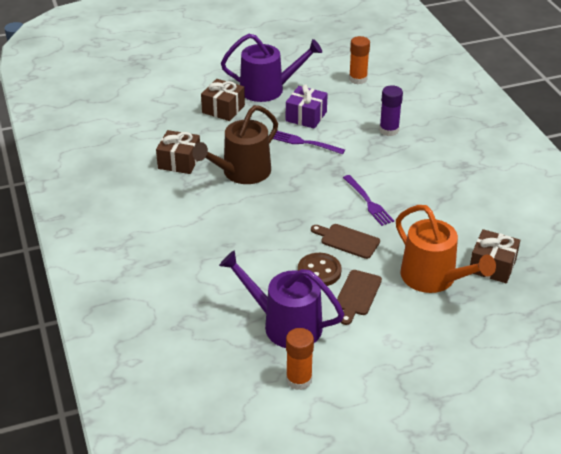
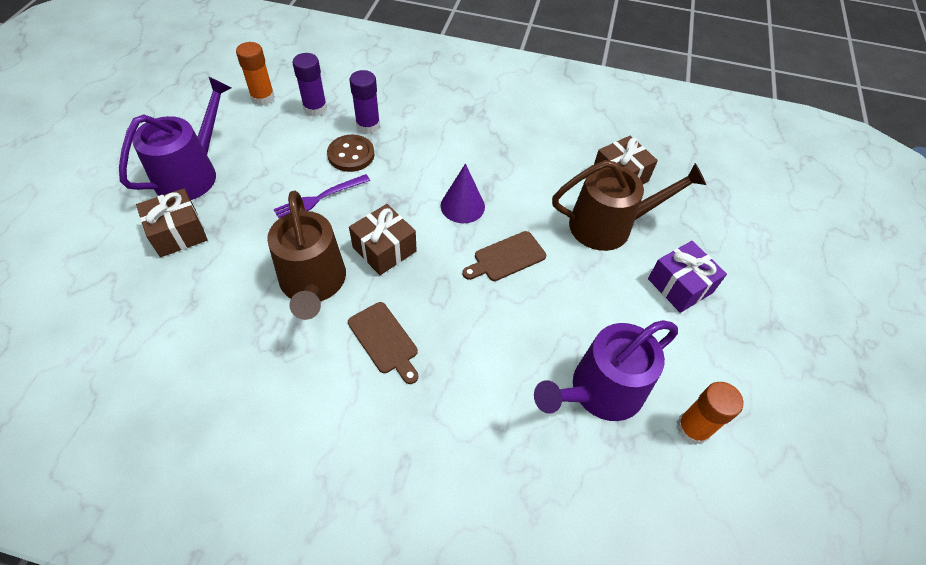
camera: 60 degrees left, 15 degrees up
brown gift [156,130,200,174] -> brown gift moved to [349,204,417,275]
purple gift [286,84,328,129] -> purple gift moved to [648,241,727,313]
brown button [298,253,342,286] -> brown button moved to [327,135,374,172]
brown cutting board [337,270,382,325] -> brown cutting board moved to [348,302,418,384]
purple fork [343,175,394,226] -> purple cone [441,163,485,223]
orange watering can [396,205,496,293] -> brown watering can [552,160,706,251]
none -> purple glue stick [293,53,327,116]

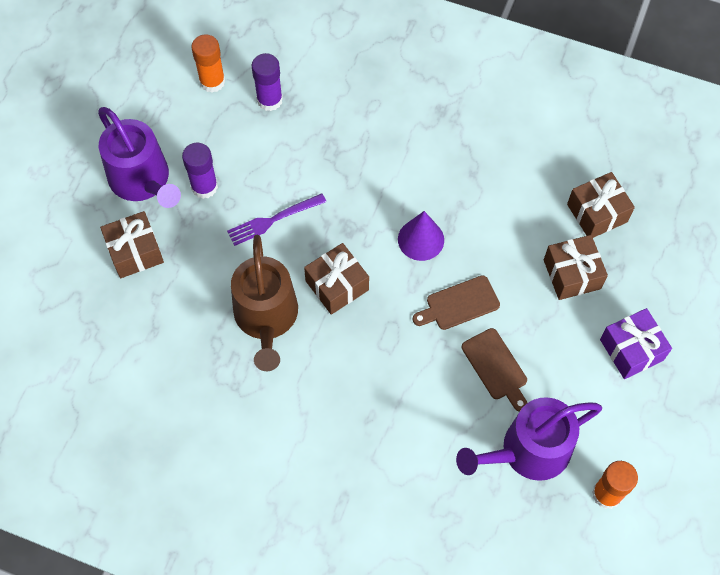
camera: 10 degrees right, 10 degrees up
purple watering can [119,77,232,200] -> purple watering can turned 105 degrees clockwise [98,107,181,208]
brown button [327,135,374,172] -> none
brown cutting board [348,302,418,384] -> brown cutting board moved to [462,328,527,412]
purple glue stick [349,70,380,134] -> purple glue stick moved to [182,143,218,199]
brown watering can [552,160,706,251] -> brown gift [544,235,608,300]

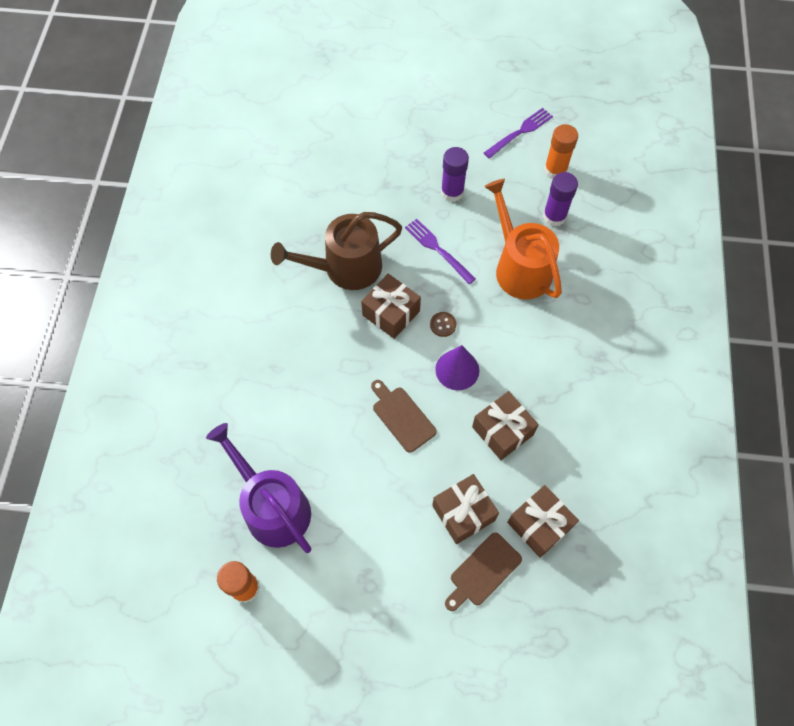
camera: 75 degrees right, 0 degrees up
purple watering can [98,107,181,208] -> none
brown gift [100,211,164,278] -> brown gift moved to [472,391,539,460]
brown cutting board [462,328,527,412] -> brown cutting board moved to [445,532,522,611]
purple gift [600,308,672,379] -> none
none -> brown button [430,312,456,337]
none -> purple fork [484,108,553,159]
none -> orange watering can [484,179,562,300]

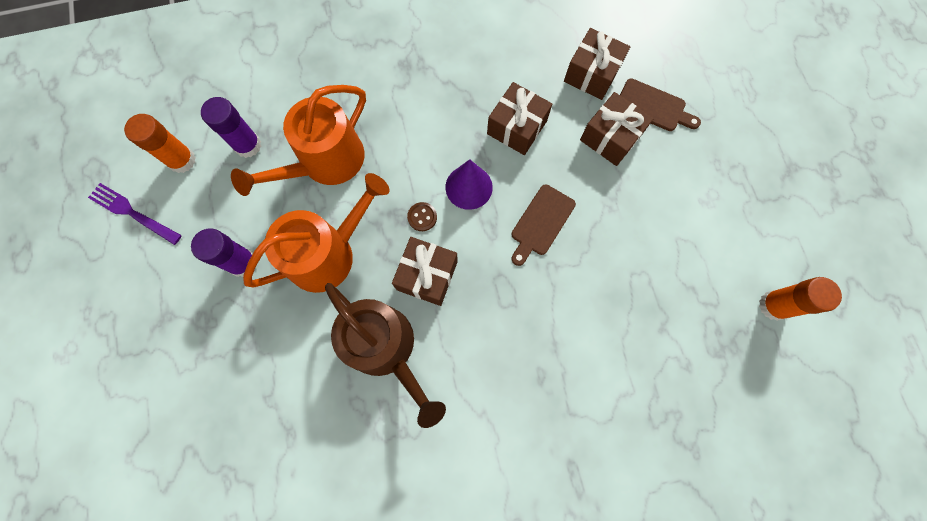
camera: 110 degrees left, 10 degrees up
purple watering can [206,423,311,553] -> none
purple fork [405,219,476,284] -> orange watering can [243,173,390,293]

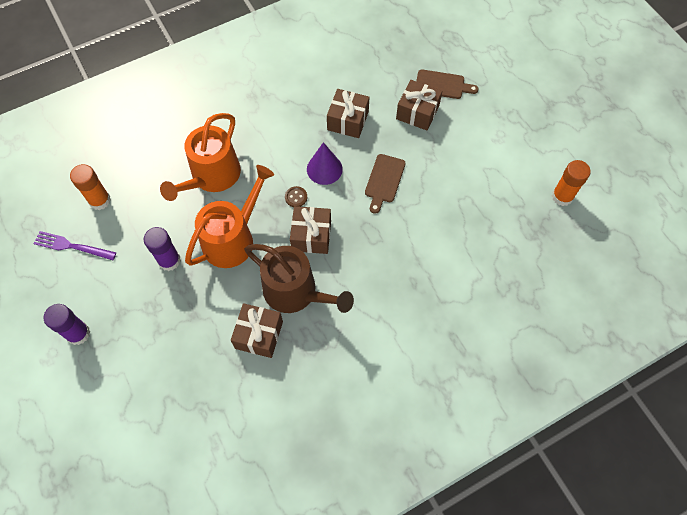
camera: 15 degrees left, 10 degrees down
purple glue stick [201,97,262,158] -> purple glue stick moved to [44,304,90,345]
brown gift [564,28,630,100] -> brown gift moved to [231,303,283,358]

